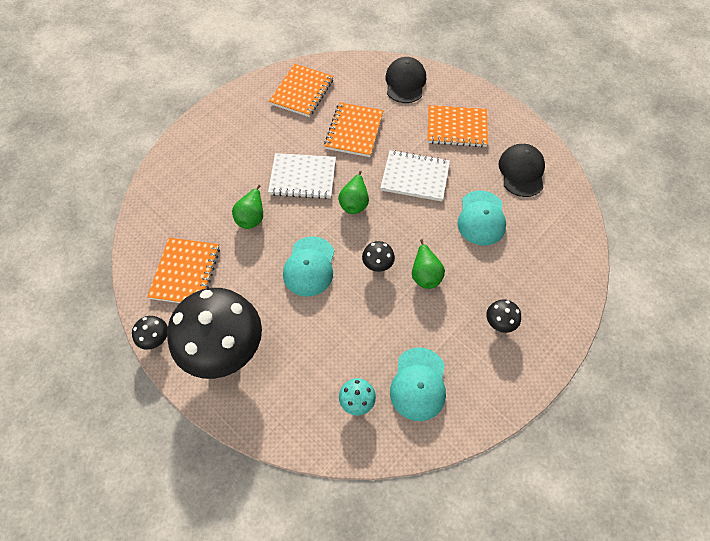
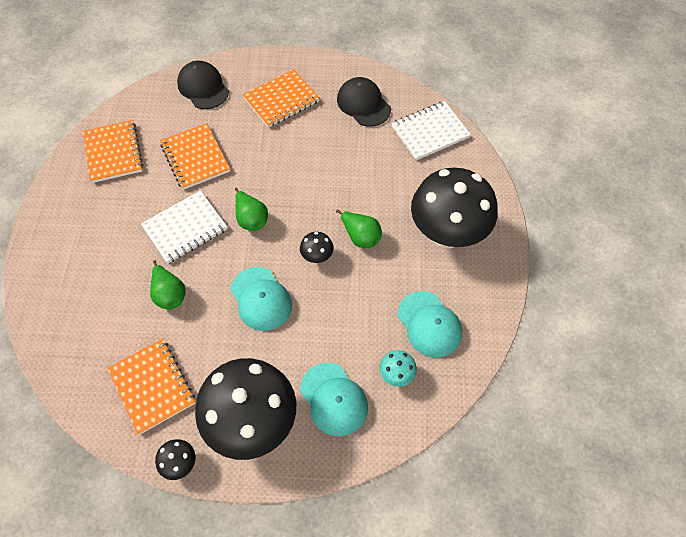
camera: 40 degrees left, 0 degrees up
white notebook [380,150,450,202] -> white notebook moved to [391,101,471,160]
turquoise cap [457,191,506,245] -> turquoise cap moved to [300,363,368,436]
black mushroom [486,299,521,333] -> black mushroom [411,168,497,248], size x2.50

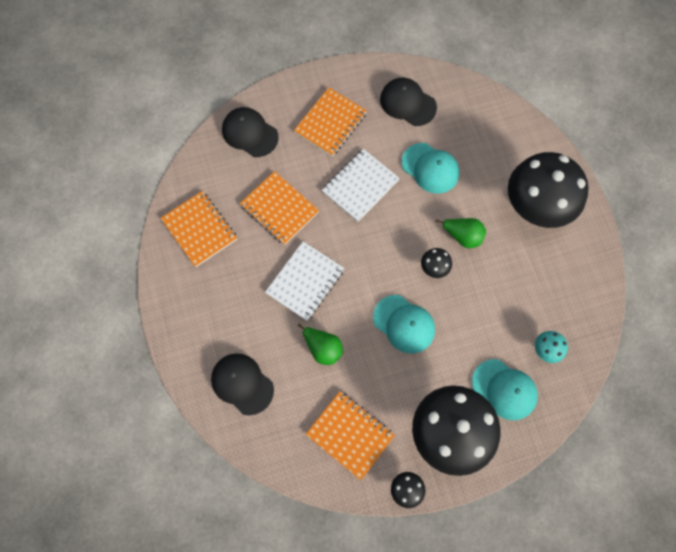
camera: 20 degrees left, 10 degrees up
green pear [235,188,268,231] -> none
white notebook [391,101,471,160] -> white notebook moved to [322,149,400,222]
turquoise cap [398,291,462,358] -> turquoise cap moved to [402,143,459,194]
none -> black cap [211,353,274,415]

